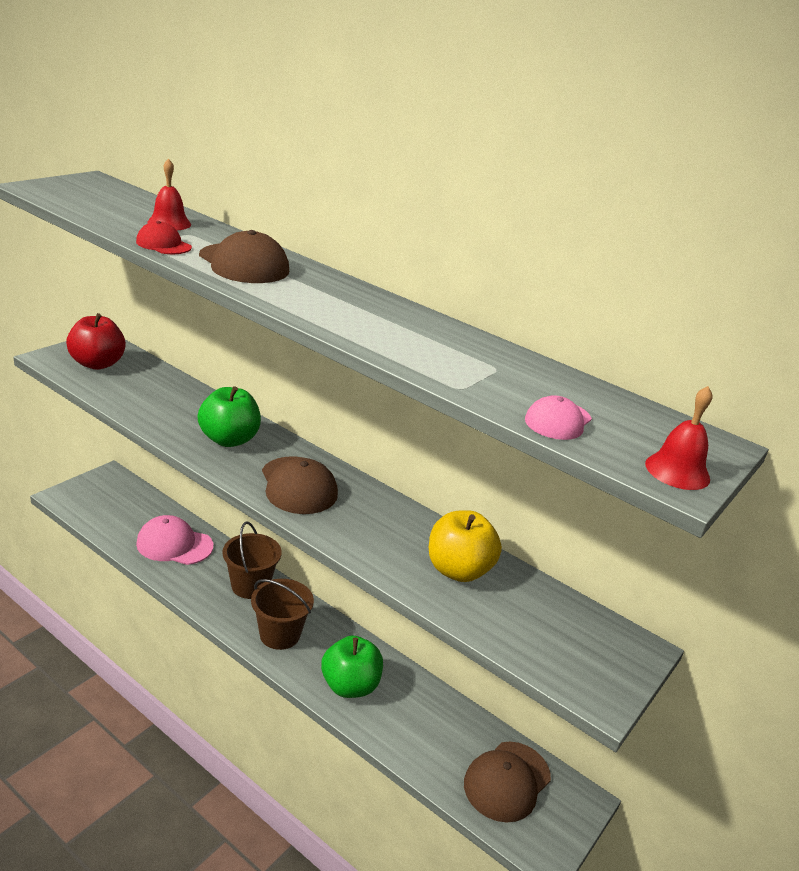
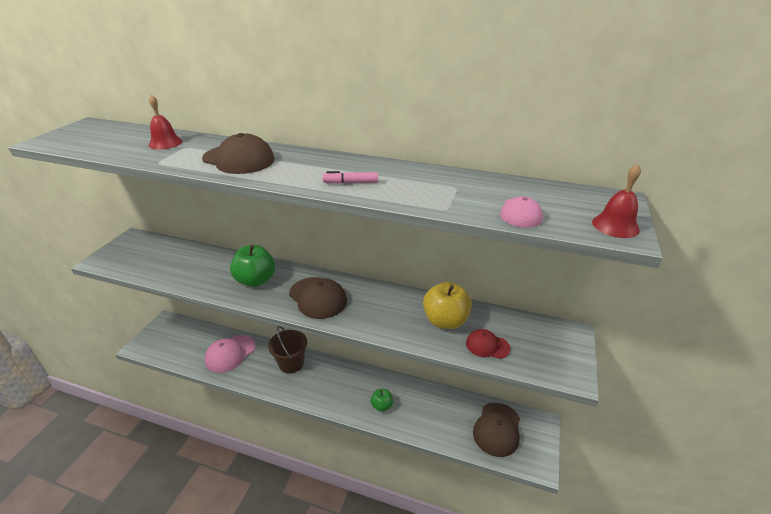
camera: 15 degrees left, 5 degrees up
red apple [66,313,126,370] -> none
red cap [136,221,192,254] -> red cap moved to [466,329,510,359]
pink cap [136,515,213,565] -> pink cap turned 45 degrees counterclockwise [204,335,255,373]
brown bucket [251,579,314,650] -> none
green apple [321,635,383,698] -> green apple [371,389,393,412], size x0.57
none -> pink marker [323,171,378,184]

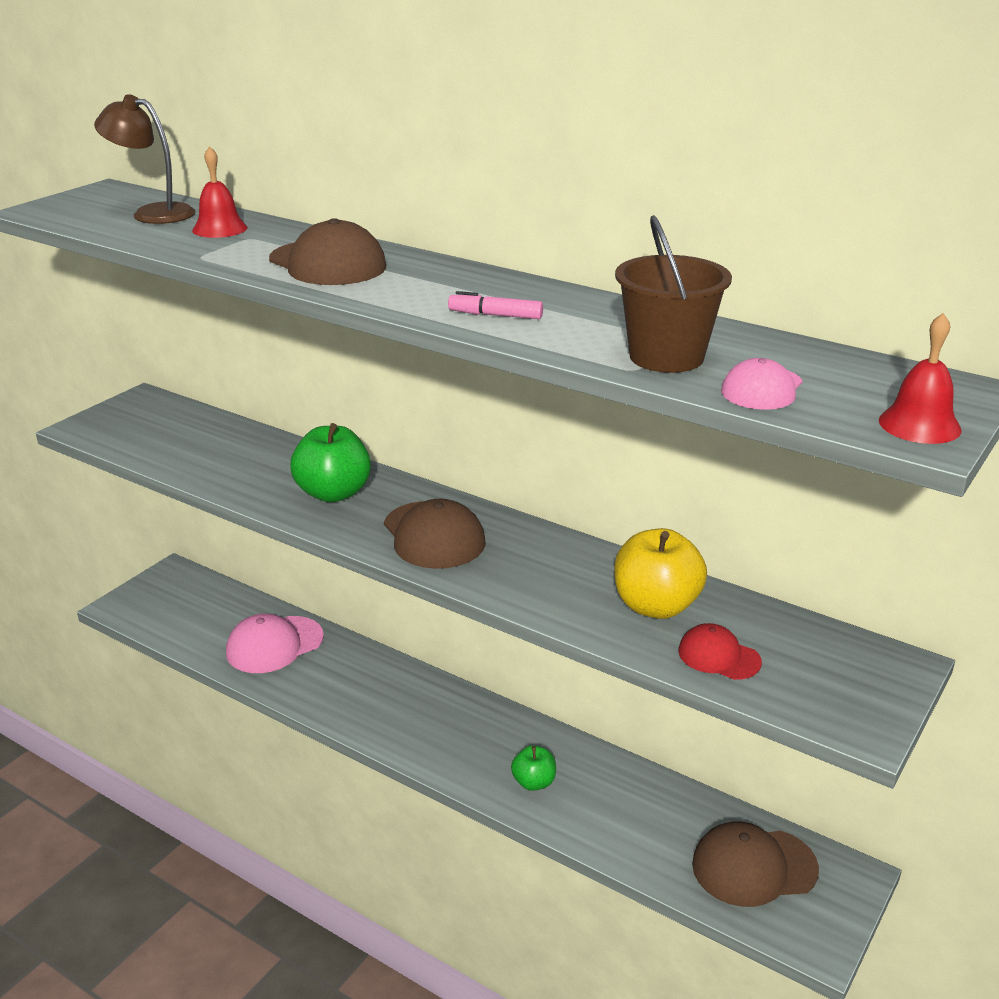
camera: 15 degrees right, 5 degrees down
brown bucket [268,326,307,373] -> brown bucket moved to [615,215,732,373]
brown cap [473,403,520,457] -> brown cap turned 45 degrees clockwise [692,822,819,907]
none -> brown lamp [94,94,195,224]

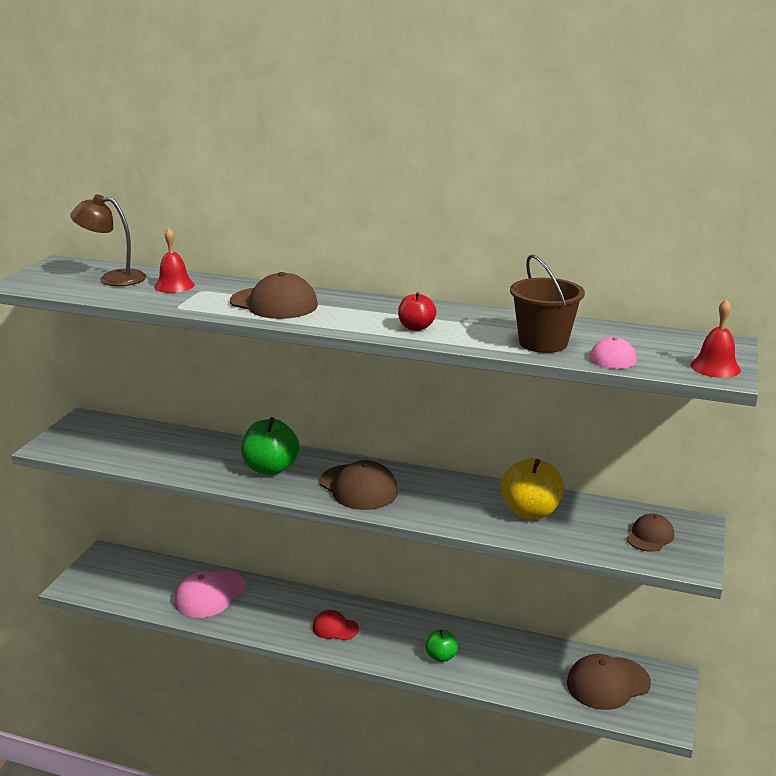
camera: 15 degrees left, 5 degrees down
pink marker [448,291,543,319] -> red apple [398,292,436,331]
red cap [678,623,762,680] -> red cap moved to [312,610,359,640]
none -> brown cap [627,513,674,552]

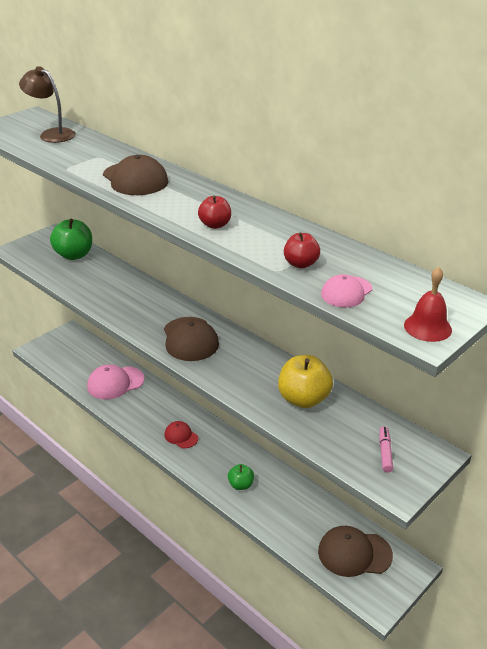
camera: 25 degrees right, 10 degrees up
red bell [154,228,195,293] -> none
green apple [241,417,300,475] -> green apple moved to [50,219,92,260]
brown bucket [510,254,585,353] -> red apple [284,232,320,268]
brown cap [627,513,674,552] -> pink marker [379,426,393,473]

